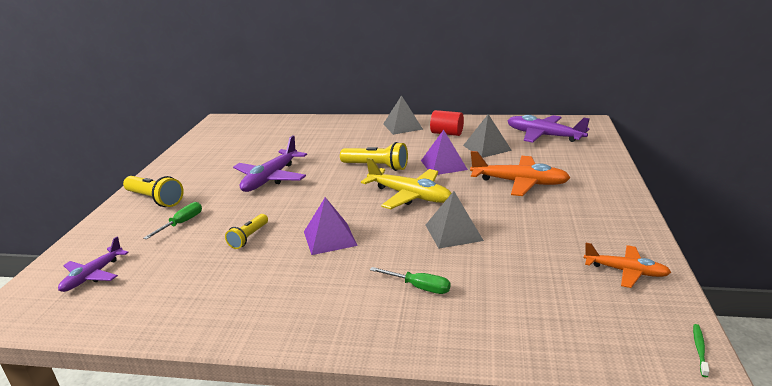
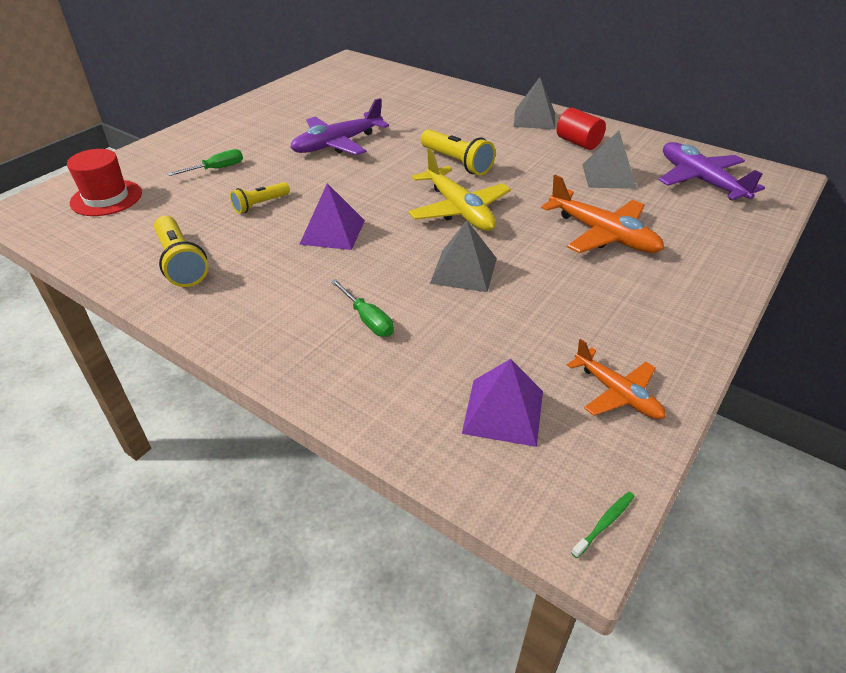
camera: 25 degrees right, 15 degrees up
purple plane [58,237,129,292] -> red hat [67,149,142,216]
yellow flashlight [123,176,184,207] -> yellow flashlight moved to [154,216,208,287]
purple pyramid [421,130,468,175] -> purple pyramid moved to [462,359,543,447]

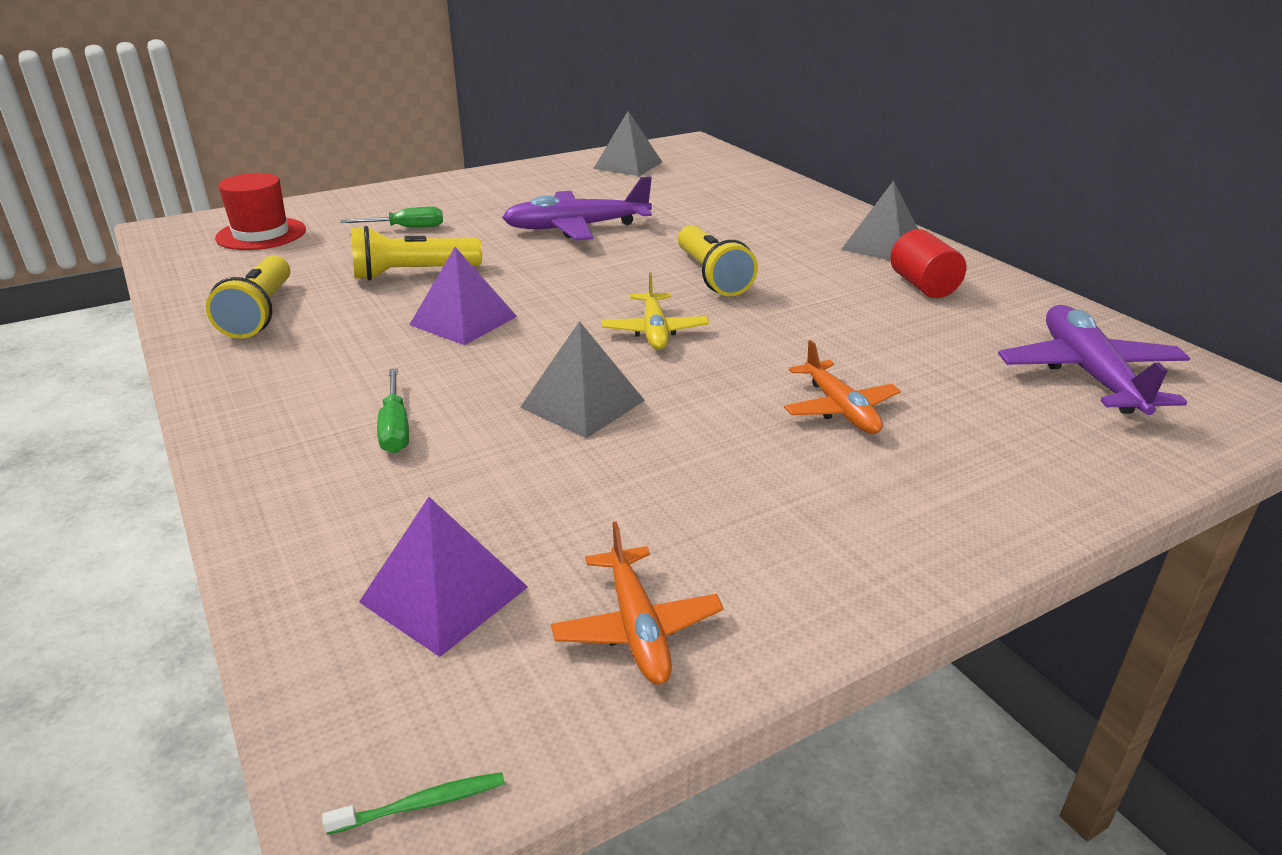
camera: 25 degrees right, 10 degrees down
yellow flashlight [230,182,290,214] -> yellow flashlight [351,226,482,281], size x1.59
yellow plane [408,148,511,231] -> yellow plane [601,272,709,350], size x0.63
orange plane [541,175,664,253] -> orange plane [784,340,901,434], size x0.63
grey pyramid [582,131,637,189] -> grey pyramid moved to [593,111,662,176]

